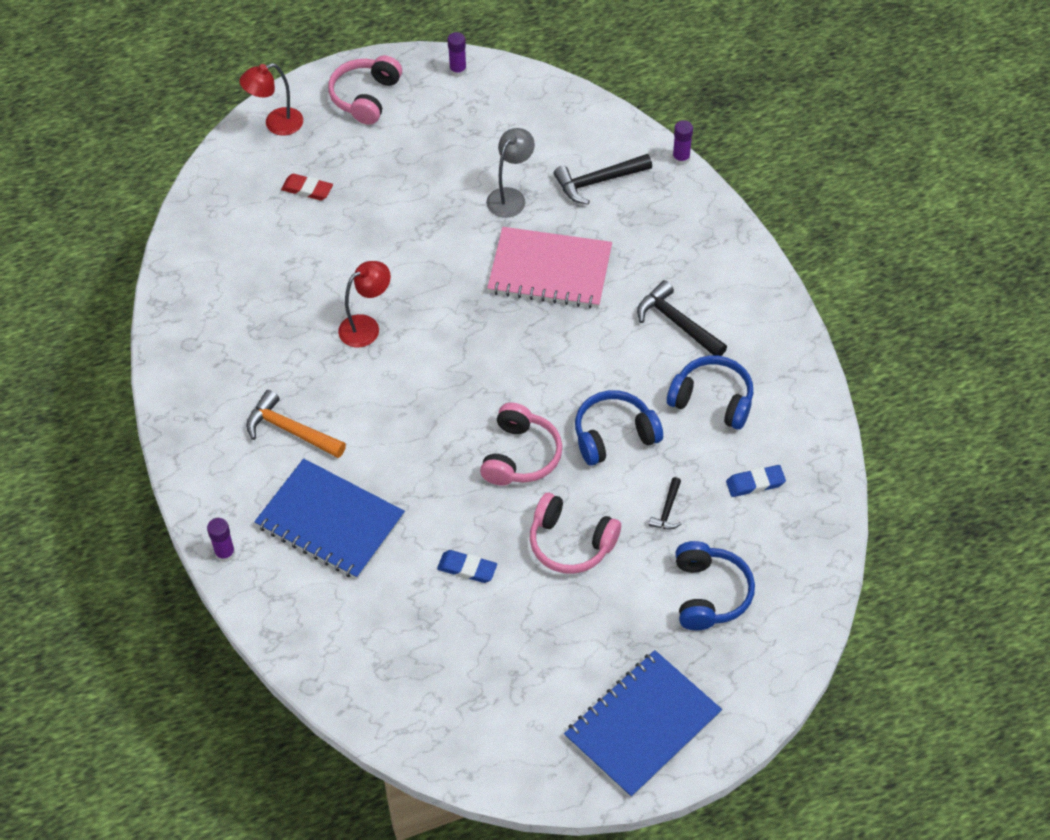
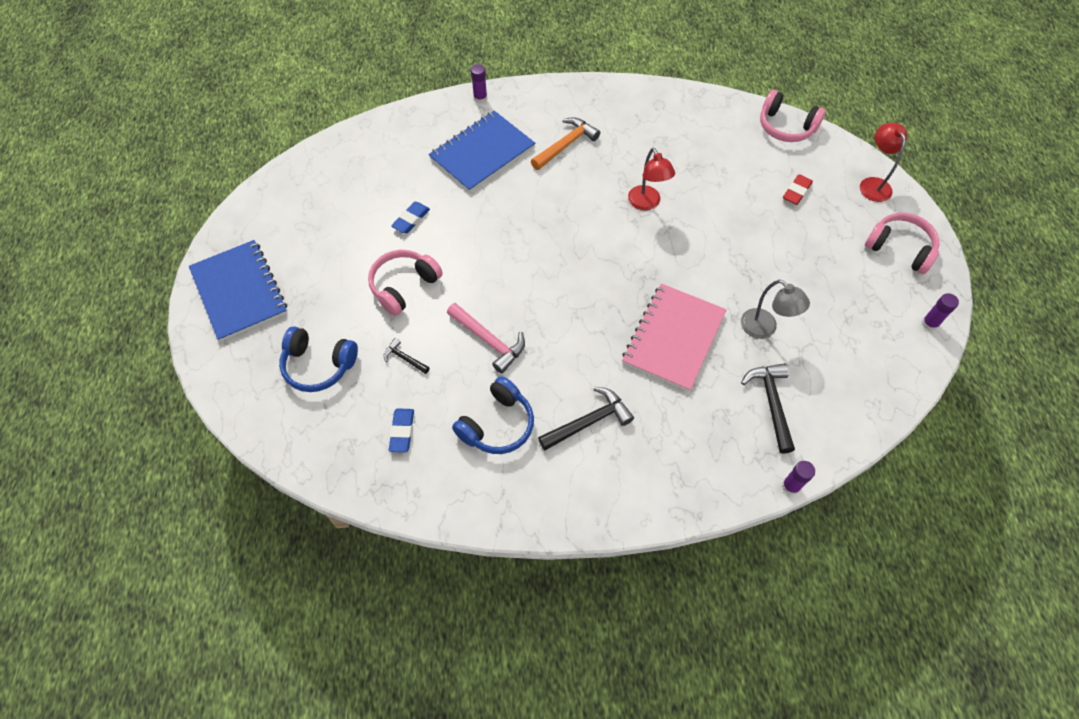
camera: 105 degrees right, 5 degrees up
pink headphones [480,403,562,486] -> pink headphones moved to [760,90,826,142]
blue headphones [575,390,663,466] -> pink hammer [447,303,525,373]

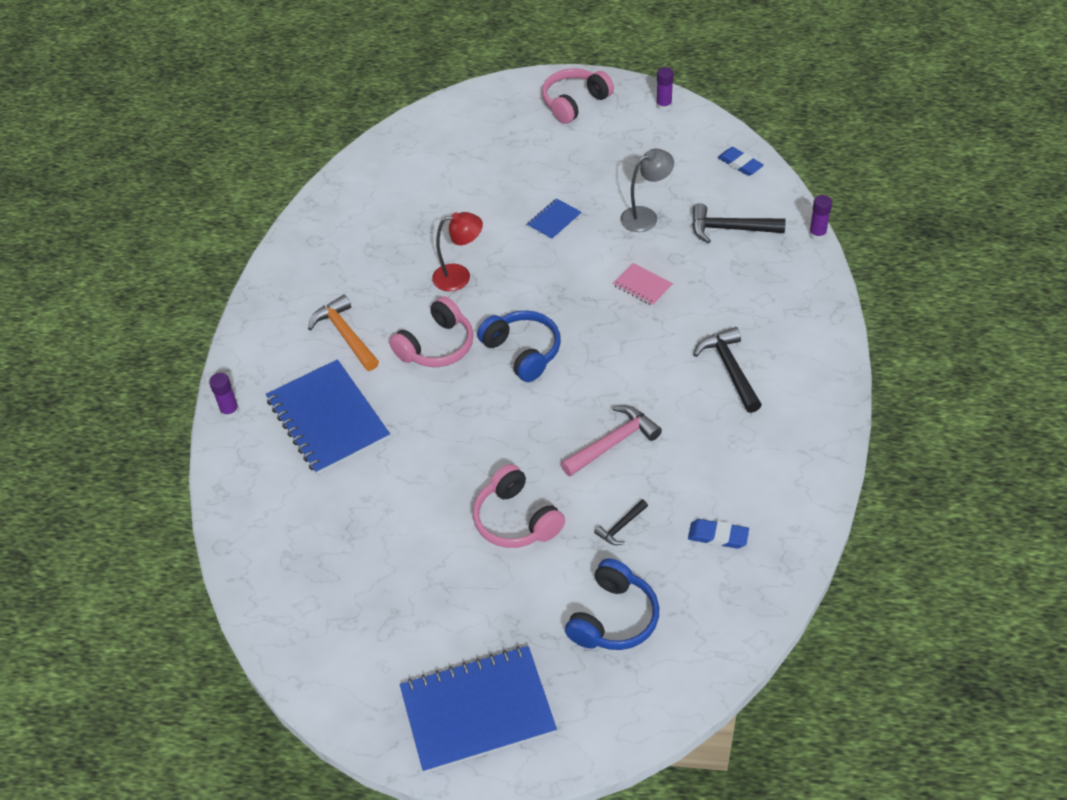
camera: 75 degrees left, 10 degrees down
blue eraser [391,202,430,234] -> blue eraser moved to [717,147,764,176]
blue headphones [452,376,534,454] -> blue headphones moved to [477,310,561,382]
pink notebook [622,283,727,392] -> pink notebook [613,263,673,306], size x0.46
pink headphones [760,90,826,142] -> pink headphones moved to [389,296,474,367]
red eraser [783,174,813,205] -> none
red lamp [860,123,907,202] -> none
none -> blue notebook [527,198,582,240]

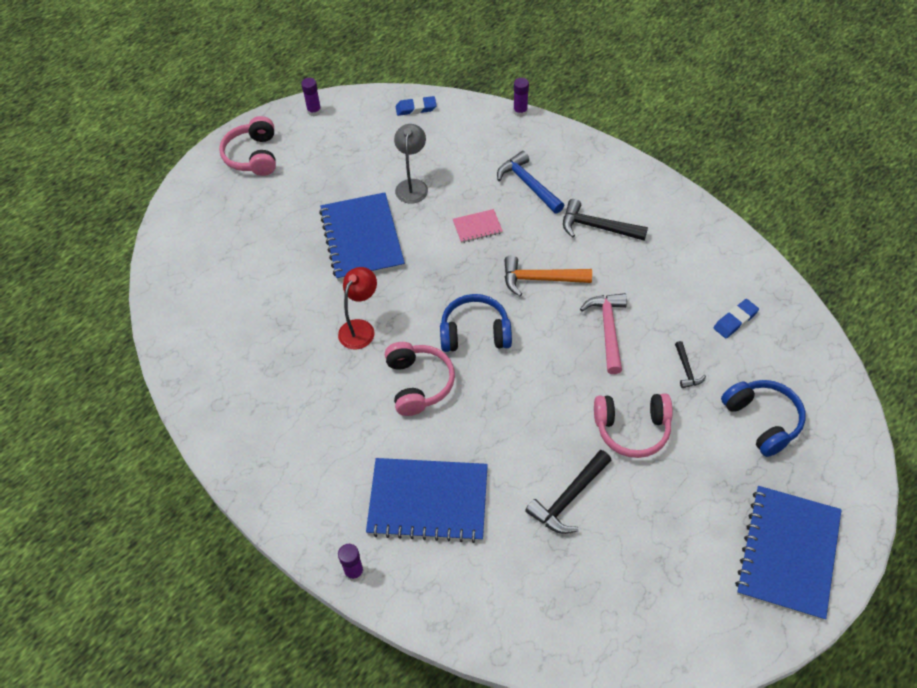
camera: 55 degrees left, 5 degrees up
orange hammer [308,295,379,371] -> orange hammer moved to [504,255,592,296]
blue notebook [527,198,582,240] -> blue notebook [319,192,405,281], size x2.20
black hammer [692,203,786,243] -> black hammer moved to [525,450,612,534]
none -> blue hammer [497,151,564,214]

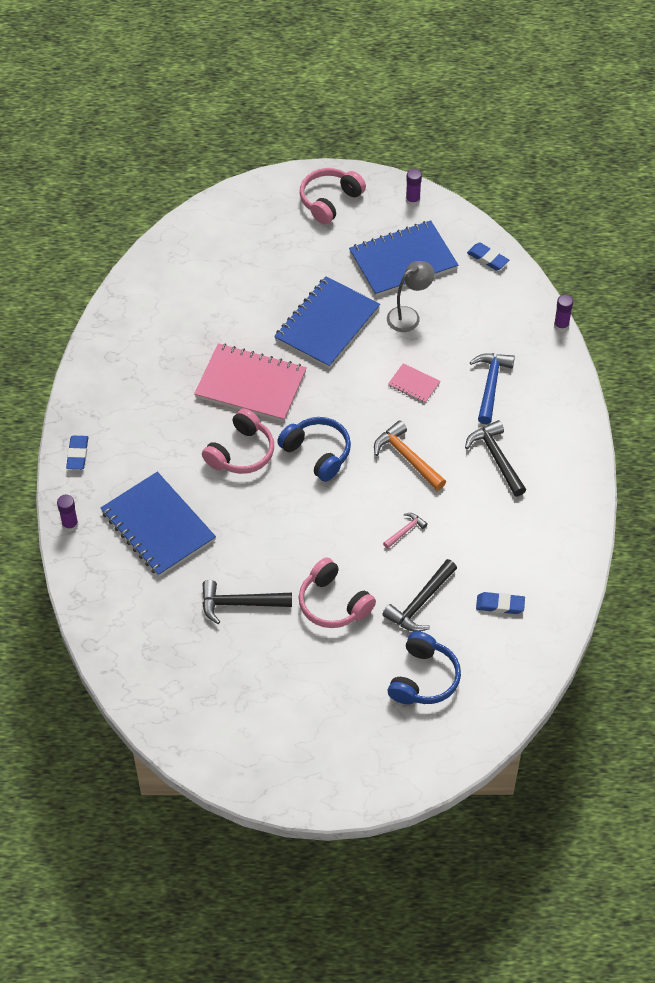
camera: 45 degrees right, 0 degrees up
red lamp [338,267,377,350] -> pink notebook [194,343,307,422]
pink hammer [580,293,627,374] -> pink hammer [383,513,428,549], size x0.55
black hammer [675,341,706,388] -> black hammer [382,559,457,632], size x1.81
blue notebook [735,486,842,621] -> blue notebook moved to [349,220,458,297]
none -> blue eraser [66,436,88,470]

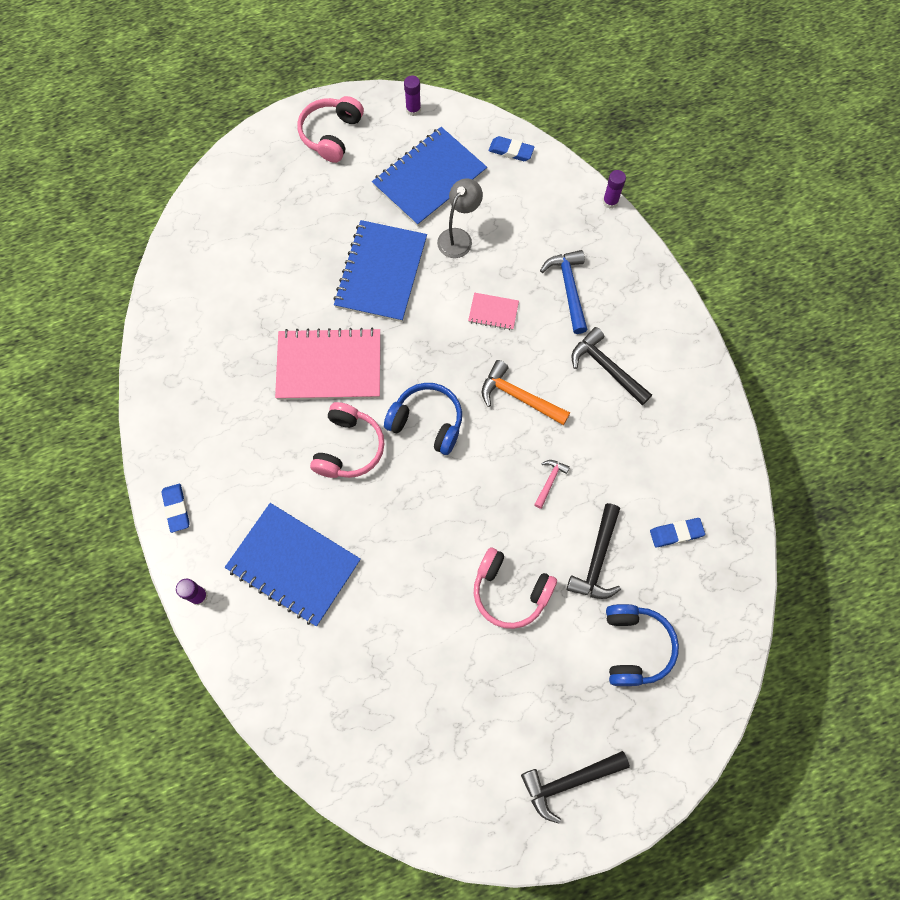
camera: 20 degrees left, 15 degrees up
black hammer [202,580,292,624] -> black hammer moved to [521,751,630,823]

